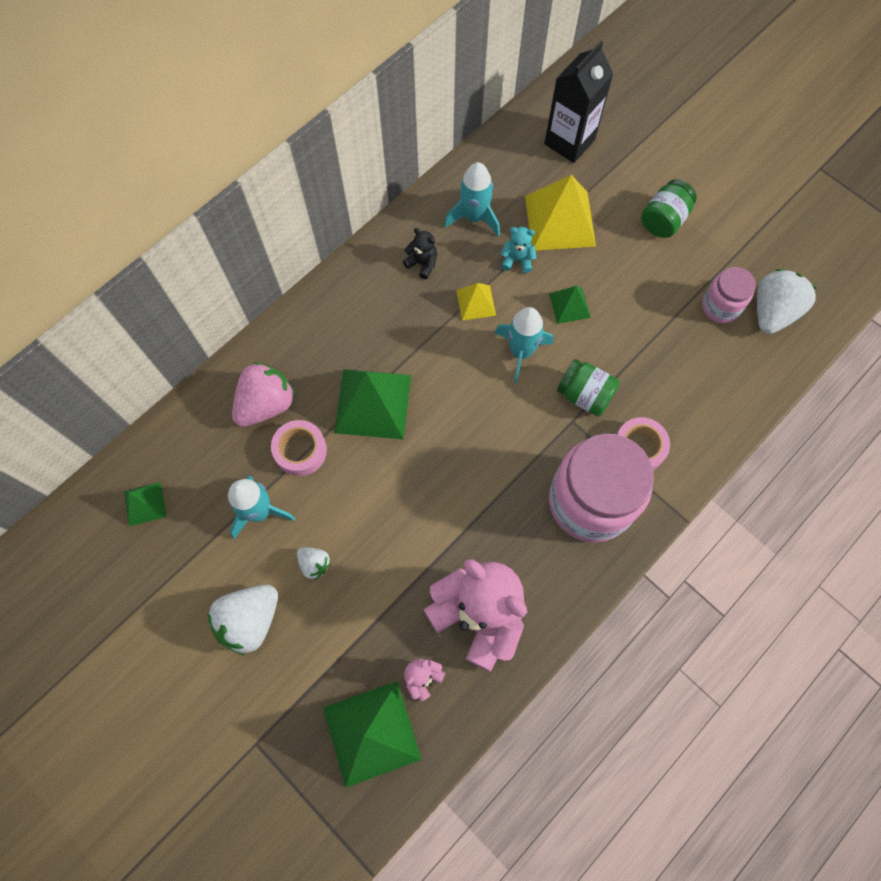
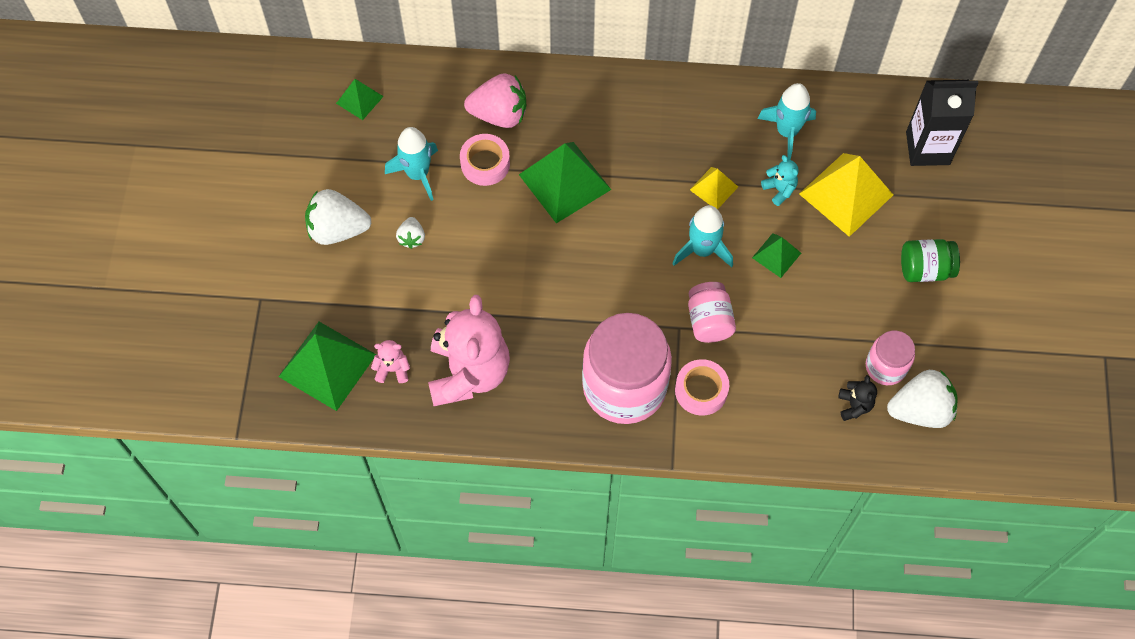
camera: 50 degrees right, 5 degrees down
black teddy bear [403,228,437,279] -> black teddy bear moved to [838,375,877,421]
green jar [557,359,620,416] -> pink jar [688,282,736,343]

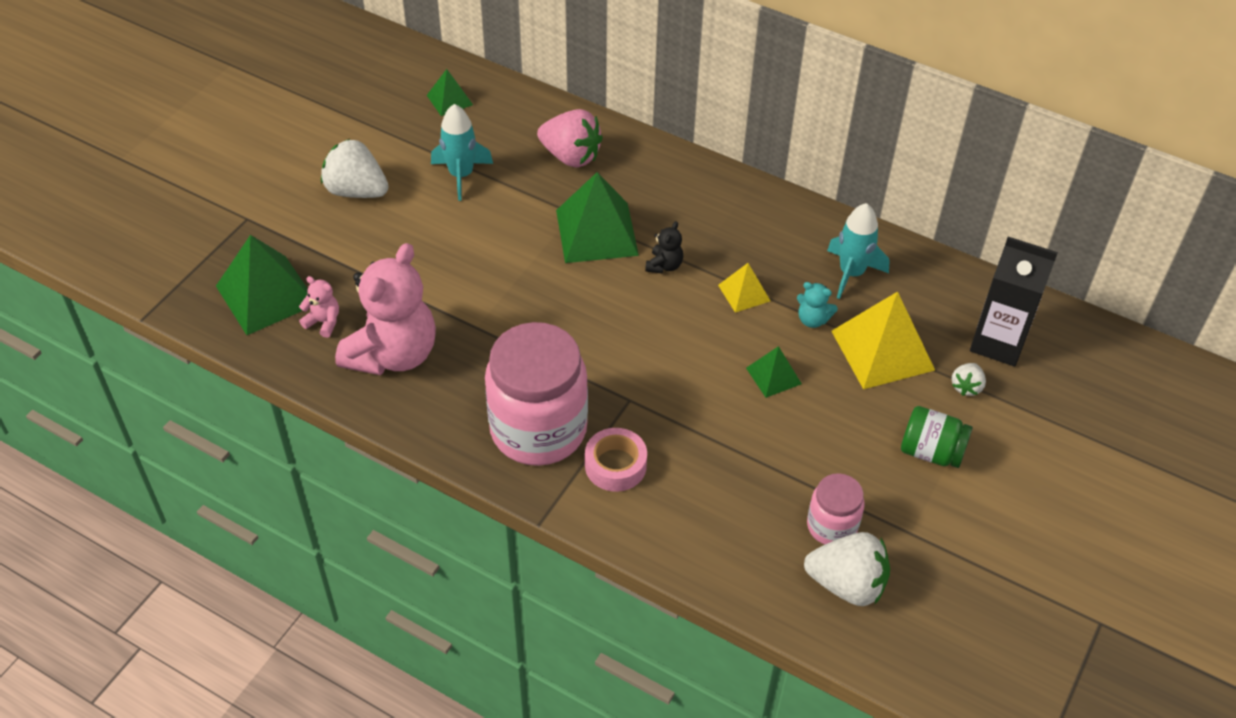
camera: 25 degrees right, 15 degrees down
white strawberry [396,217,425,249] -> white strawberry moved to [951,363,986,396]
pink tape [460,134,510,186] -> none
turquoise rocket [672,205,733,267] -> none
pink jar [688,282,736,343] -> none
turquoise teddy bear [761,155,799,206] -> turquoise teddy bear turned 120 degrees clockwise [797,282,838,328]
black teddy bear [838,375,877,421] -> black teddy bear moved to [645,221,683,274]

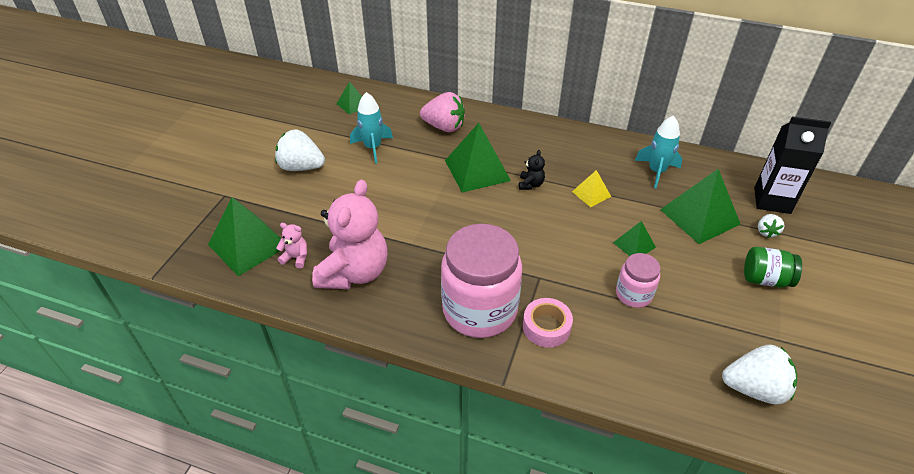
camera: 10 degrees left, 5 degrees down
turquoise teddy bear [797,282,838,328] -> none
pink jar [807,473,865,544] -> pink jar moved to [616,253,660,308]
yellow pyramid [831,291,935,389] -> green pyramid [660,169,741,244]

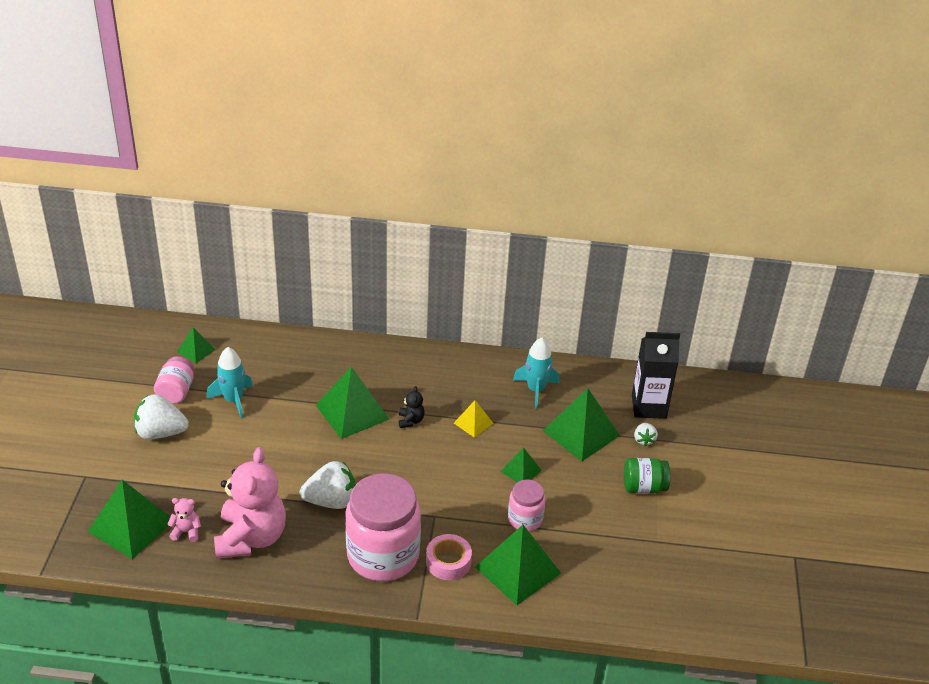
camera: 15 degrees left, 5 degrees down
pink strawberry [420,92,465,132] -> none
white strawberry [722,345,797,404] -> white strawberry moved to [300,461,355,509]
none -> pink jar [154,356,194,404]
none -> green pyramid [475,525,561,605]

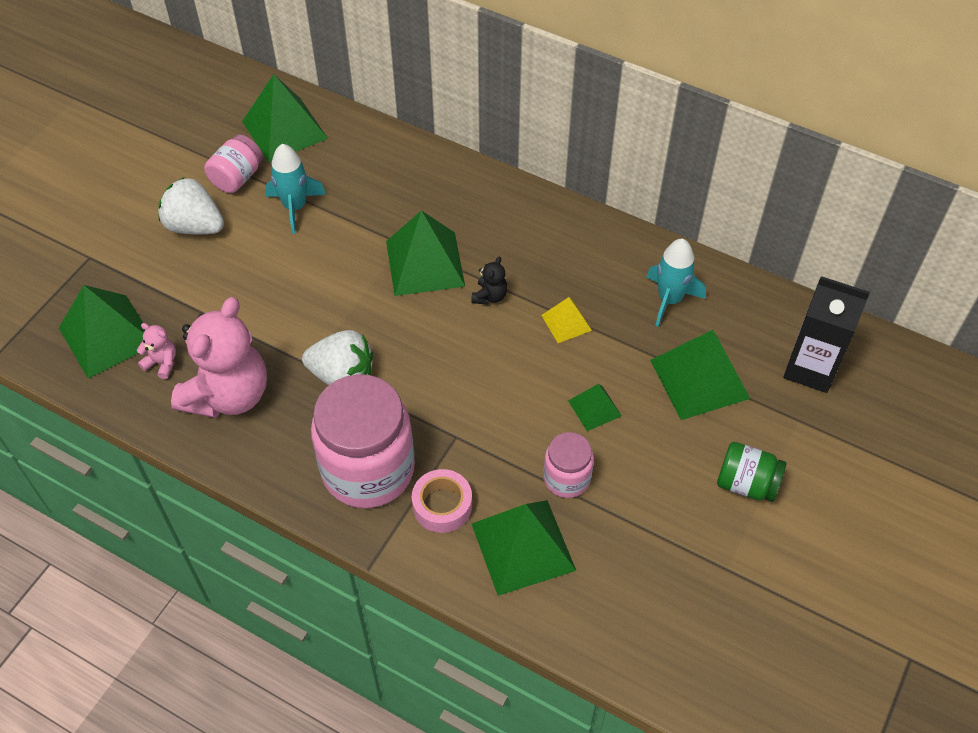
camera: 25 degrees right, 15 degrees up
green pyramid [177,327,216,363] -> green pyramid [242,74,328,163], size x1.92
white strawberry [634,423,658,446] -> none

